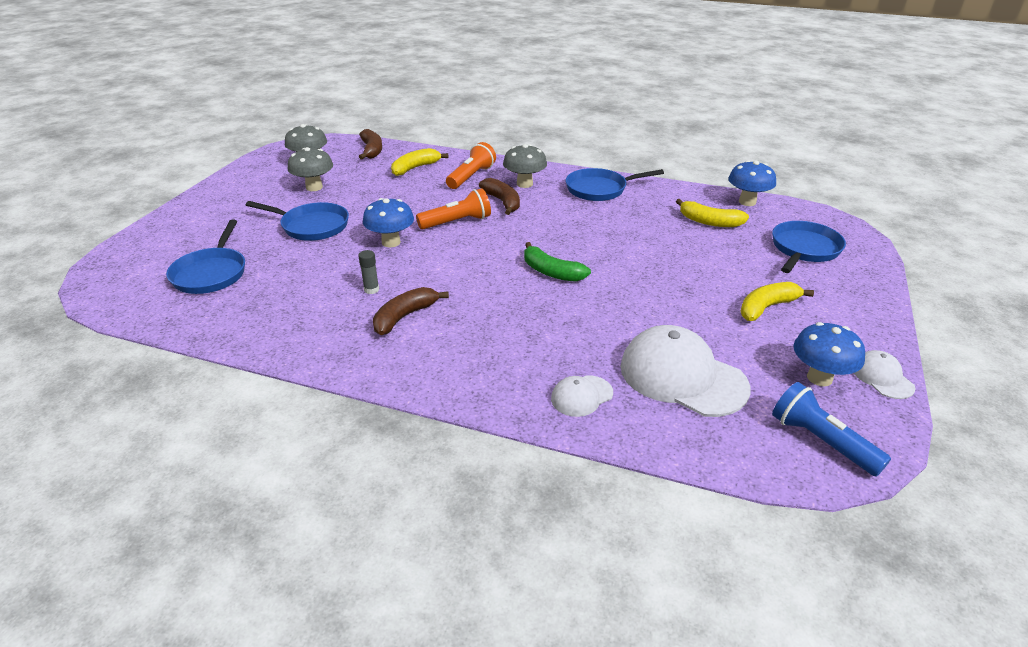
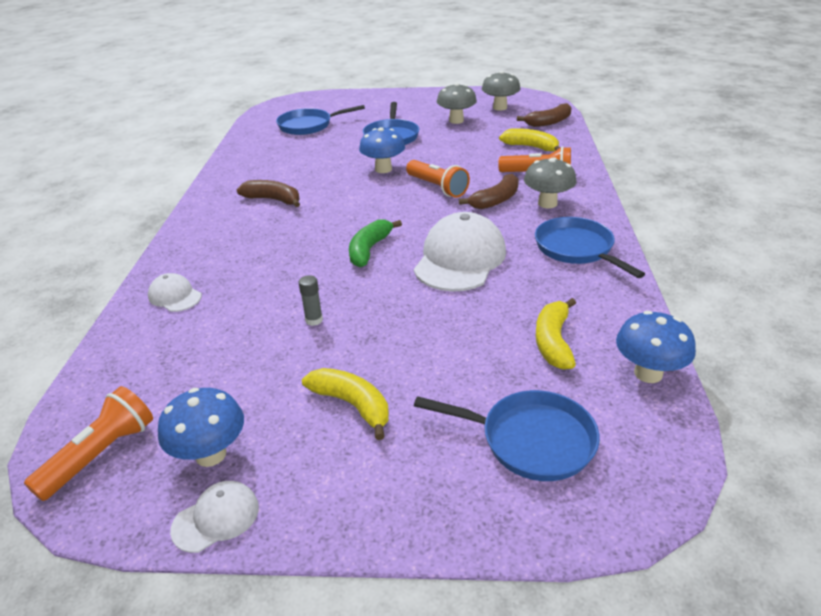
camera: 75 degrees right, 0 degrees up
grey glue stick [358,250,379,294] -> grey glue stick moved to [299,275,323,326]
white cap [620,325,751,417] -> white cap moved to [414,212,506,292]
blue flashlight [772,382,891,477] -> orange flashlight [24,386,153,501]

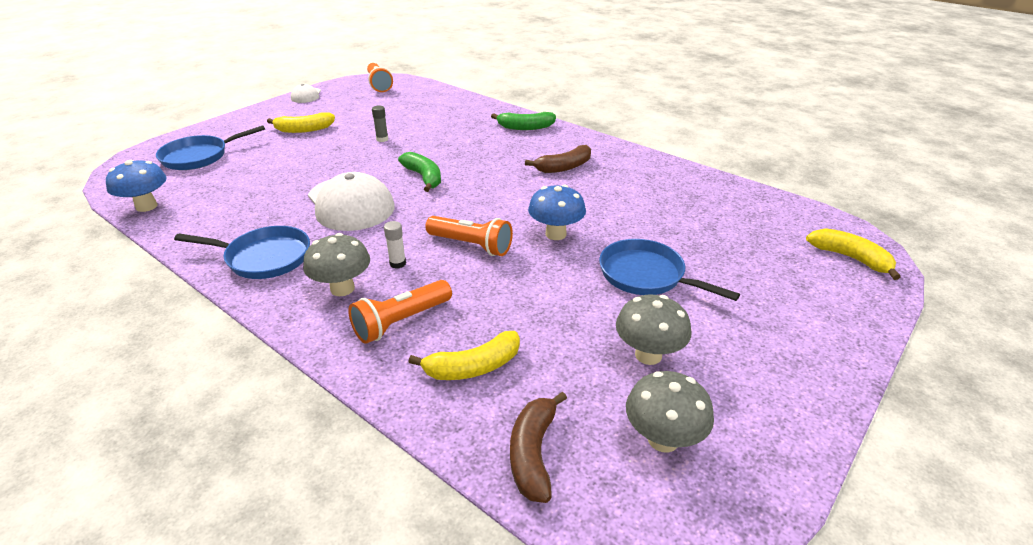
camera: 125 degrees right, 0 degrees up
white cap [148,273,202,312] -> none
blue mushroom [158,388,244,467] -> none
blue pan [276,105,365,135] -> none
orange flashlight [406,160,470,198] -> orange flashlight turned 150 degrees counterclockwise [425,216,513,256]
brown banana [459,173,519,209] -> white glue stick [384,221,406,269]
yellow banana [536,298,576,370] -> yellow banana moved to [806,228,900,280]
none -> green banana [491,112,556,130]

